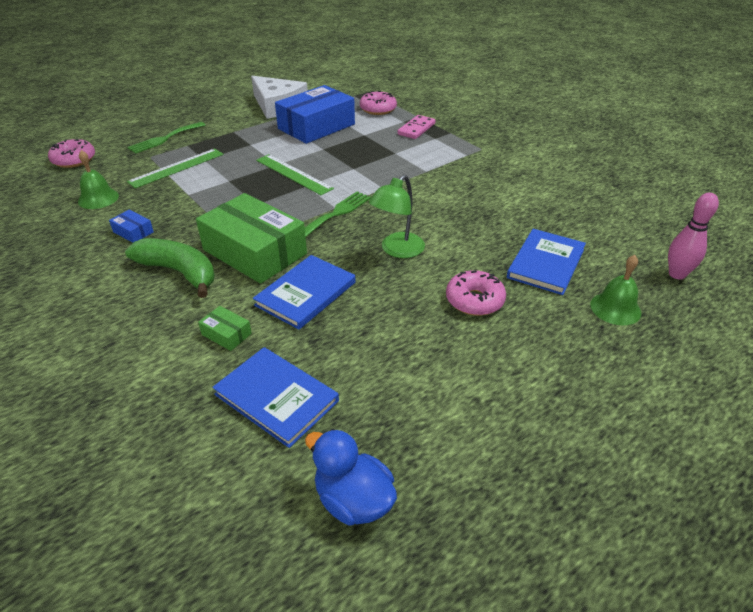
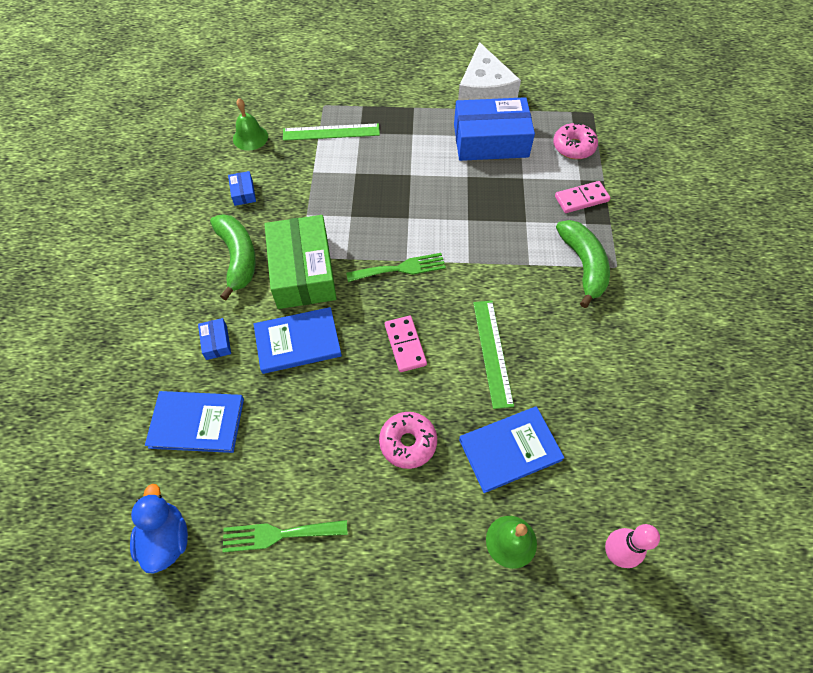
camera: 40 degrees right, 20 degrees up
pink donut [48,139,95,168] -> none
green fork [128,122,205,154] -> green fork moved to [223,520,348,553]
green box [198,306,252,351] -> blue box [198,318,231,360]
blue book [212,347,339,448] -> blue book turned 75 degrees counterclockwise [145,391,244,453]
green ruler [256,154,334,195] -> green ruler moved to [473,300,514,409]
green lamp [369,175,425,258] -> pink domino [385,316,427,372]
none -> green banana [556,220,610,308]

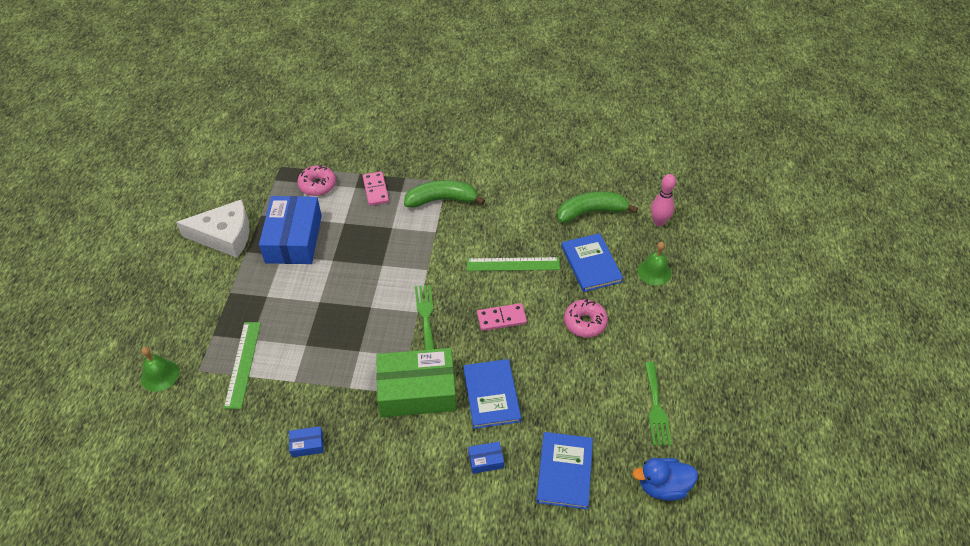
camera: 85 degrees left, 10 degrees down
green banana [210,214,256,300] -> green banana moved to [557,191,638,223]
green bell [233,98,268,151] -> green bell moved to [141,347,179,392]

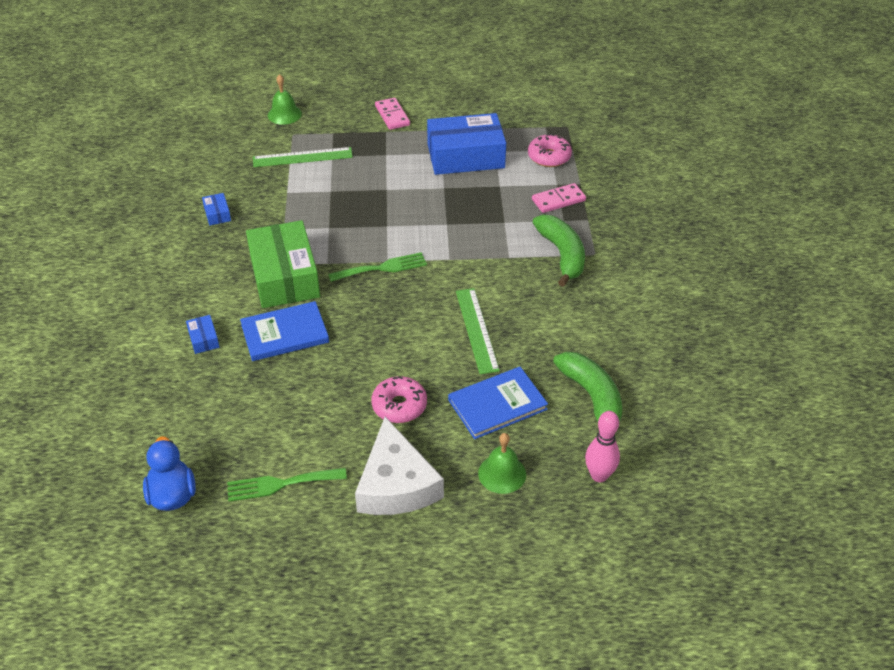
camera: 80 degrees right, 5 degrees down
white cheese [176,199,250,258] -> white cheese moved to [355,417,444,515]
pink domino [477,303,527,331] -> pink domino moved to [375,98,410,130]
blue book [536,432,593,510] -> none

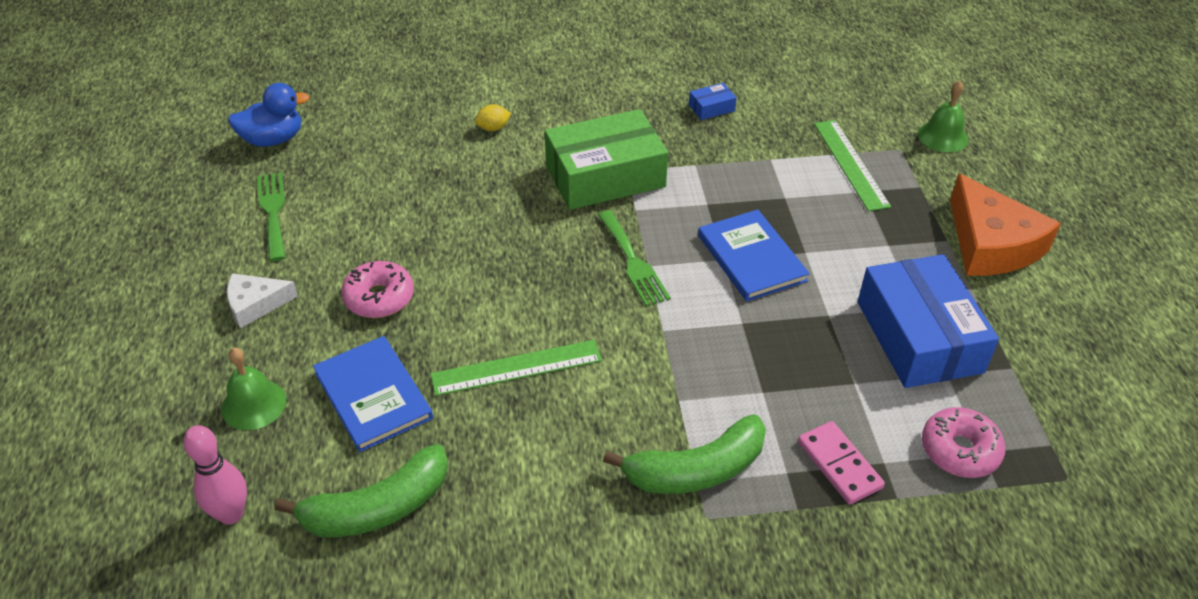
camera: 85 degrees right, 0 degrees up
blue box [186,315,220,354] -> yellow lemon [475,104,511,131]
blue book [240,301,329,361] -> blue book moved to [698,210,810,301]
white cheese [355,417,444,515] -> white cheese [227,273,298,328], size x0.55
pink domino [375,98,410,130] -> orange cheese [950,173,1061,276]

